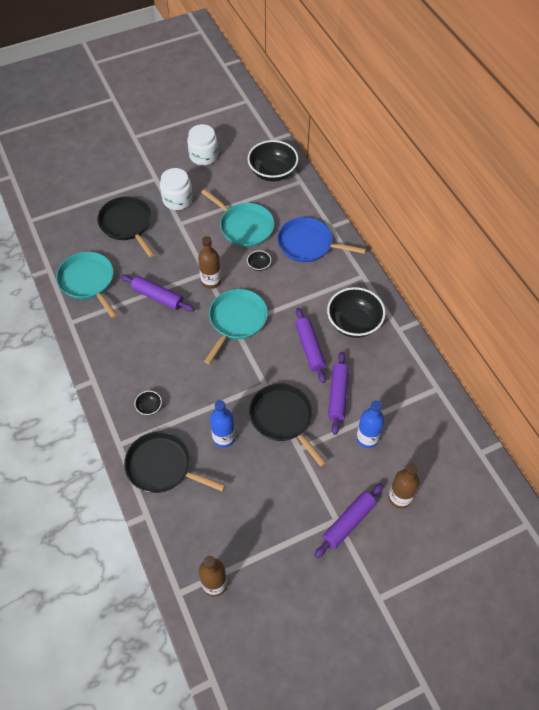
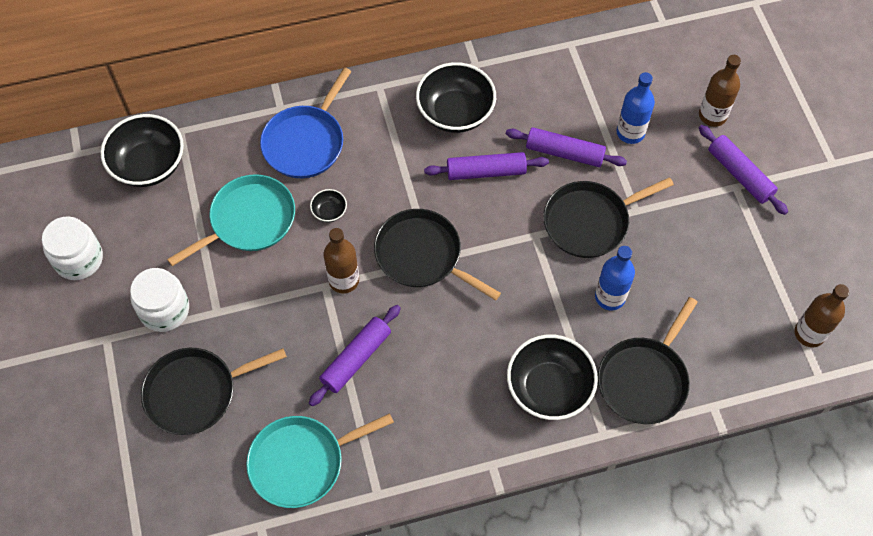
camera: 80 degrees left, 5 degrees up
black bowl [134,391,162,415] -> black bowl [507,335,598,420], size x2.25
turquoise pan [204,289,268,364] -> black pan [374,209,501,300]

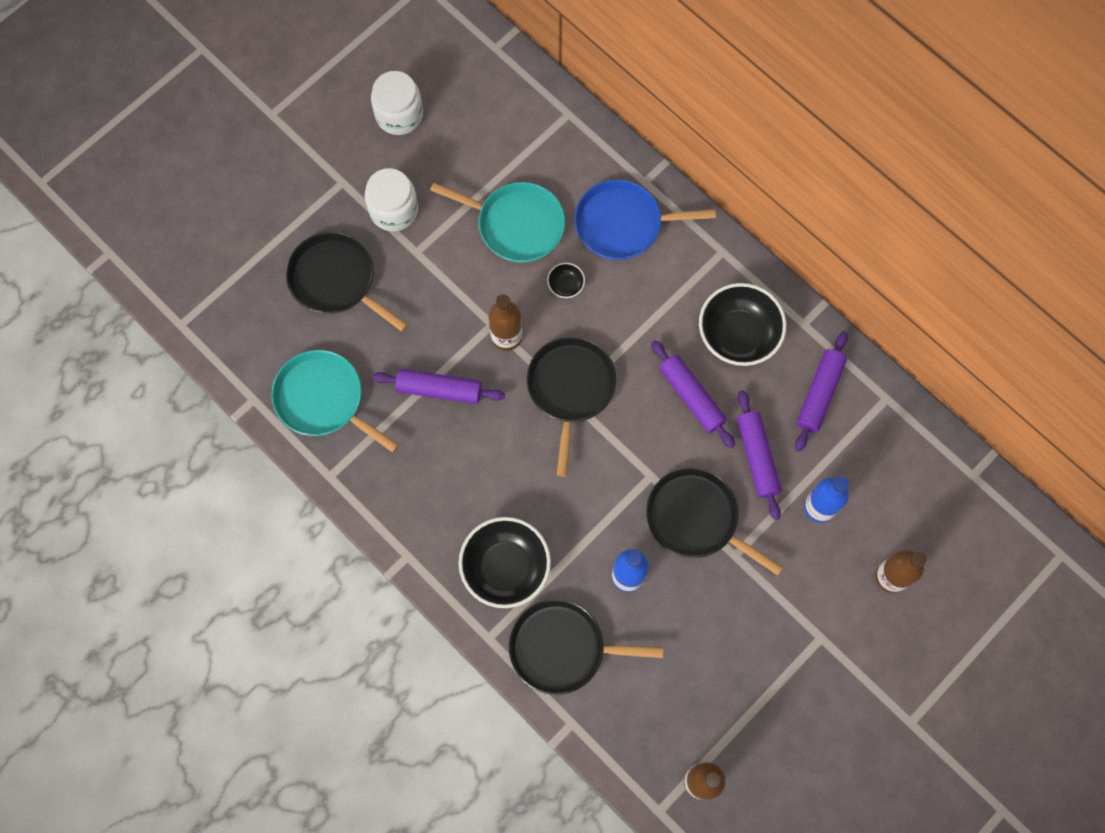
camera: 60 degrees right, 10 degrees up
black bowl [100,114,184,187] -> none
purple rolling pin [699,125,788,215] -> purple rolling pin moved to [795,332,848,451]

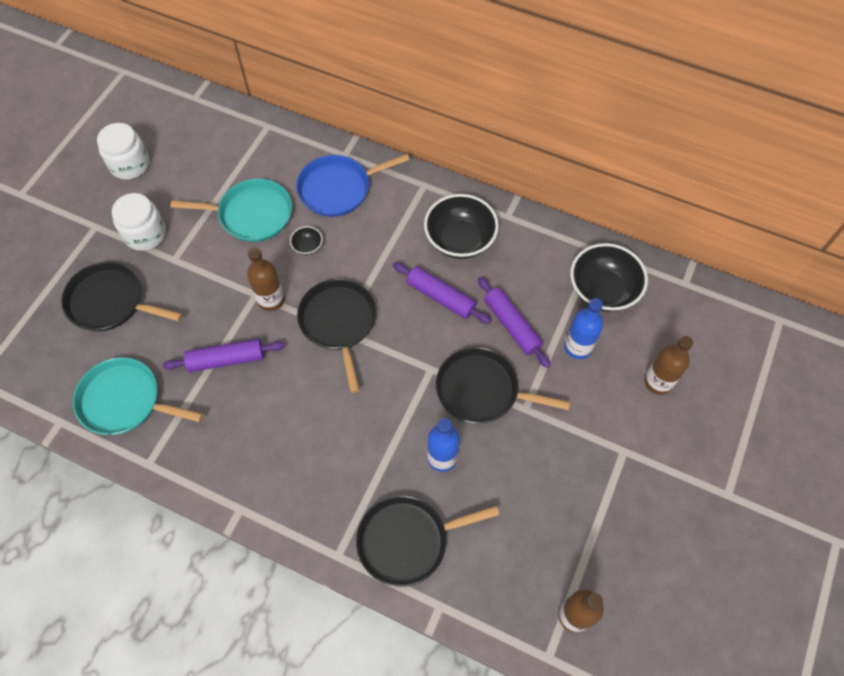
camera: 20 degrees left, 10 degrees down
black bowl [459,517,551,608] -> black bowl moved to [570,243,648,312]
purple rolling pin [795,332,848,451] -> none

